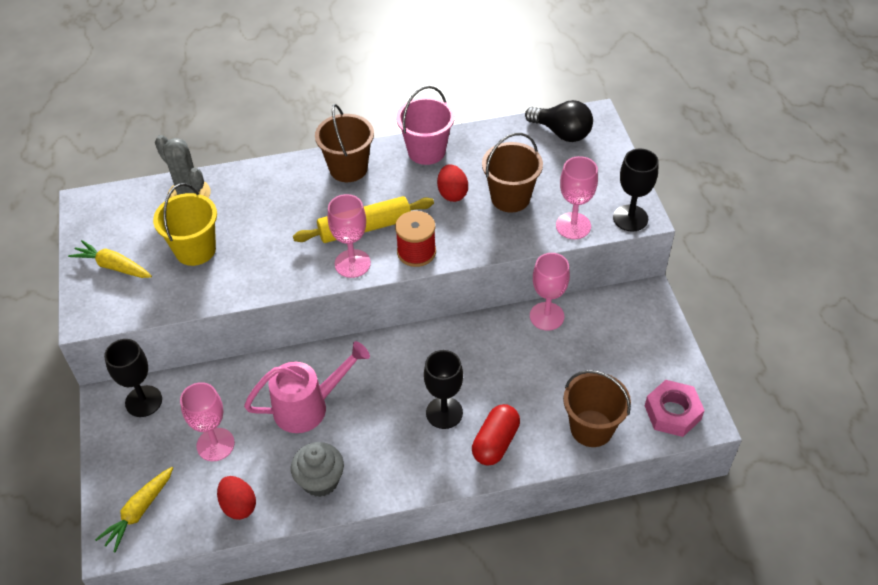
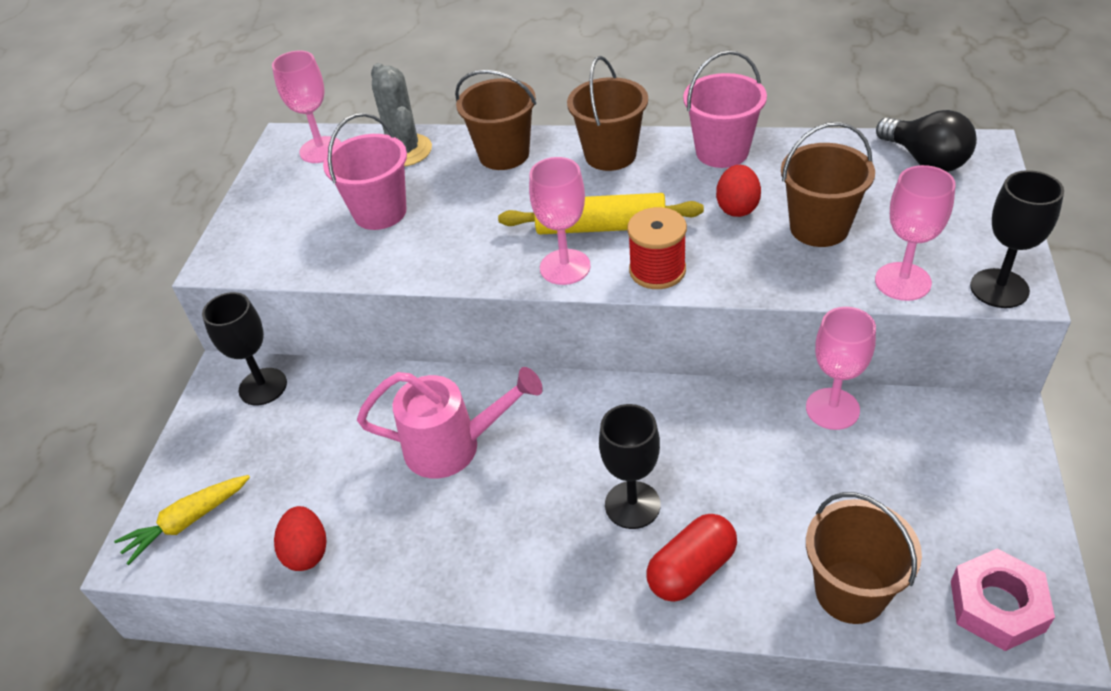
camera: 25 degrees right, 5 degrees down
yellow carrot [68,240,152,278] -> none
yellow bucket [153,183,217,266] -> pink bucket [323,113,407,230]
pink goblet [180,382,235,461] -> pink goblet moved to [272,51,341,163]
grey cupcake [291,442,344,497] -> none
none -> brown bucket [455,70,536,170]

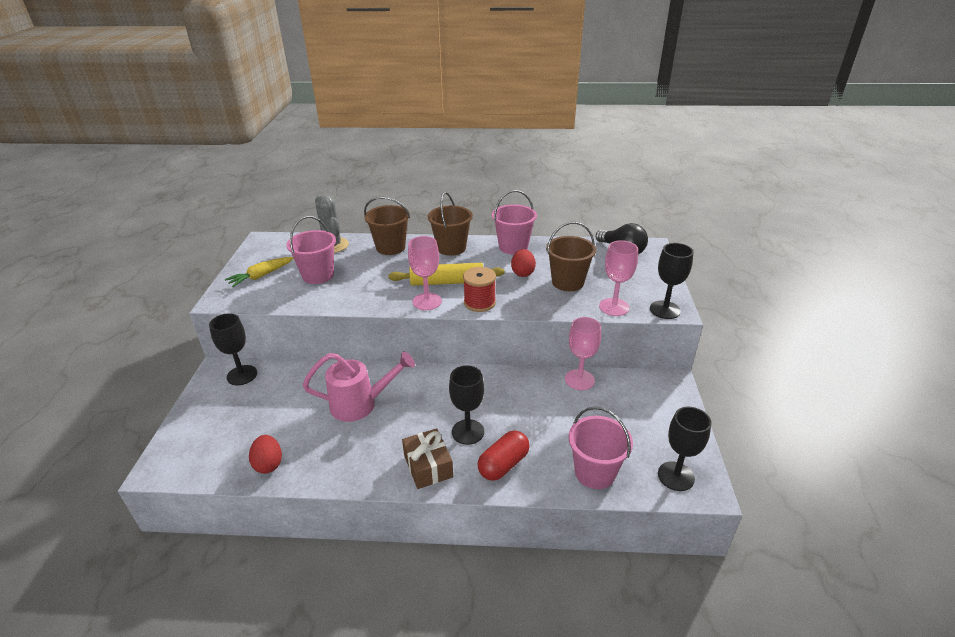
camera: 10 degrees left, 10 degrees down
yellow carrot [114,475,250,565] -> yellow carrot moved to [225,257,293,287]
pink goblet [272,51,341,163] -> none
brown bucket [806,492,922,624] -> pink bucket [568,406,633,489]
pink nut [951,549,1055,651] -> black goblet [658,406,711,491]
none -> brown gift [402,428,453,489]

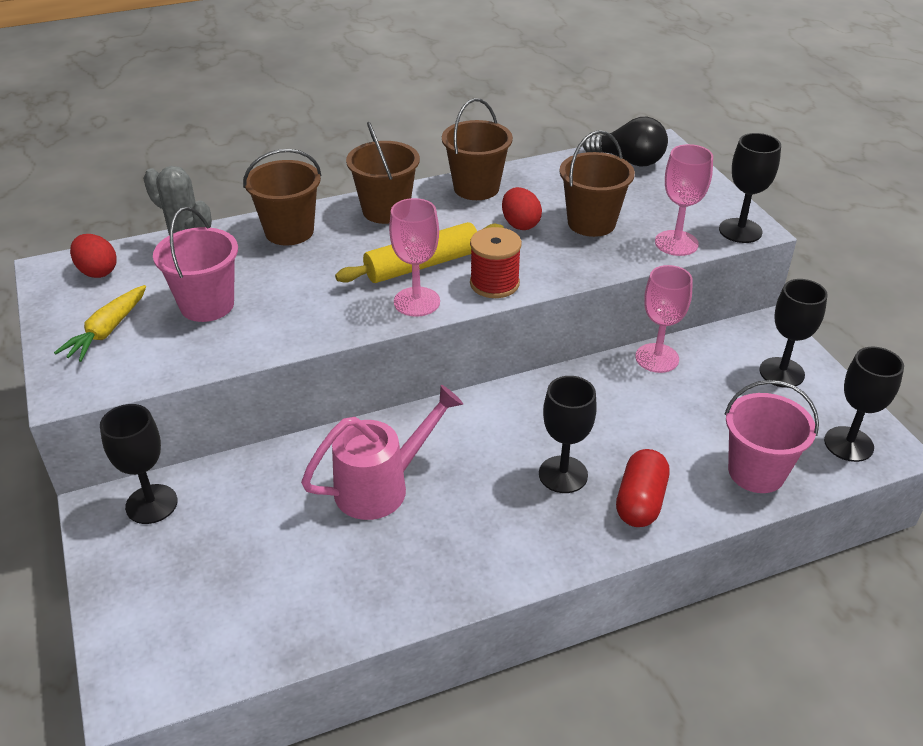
camera: 25 degrees left, 5 degrees up
red egg [249,435,282,474] -> red egg moved to [70,234,117,278]
brown gift [402,428,453,489] -> none
pink bucket [492,190,537,255] -> brown bucket [442,98,513,200]
none -> black goblet [759,279,828,388]

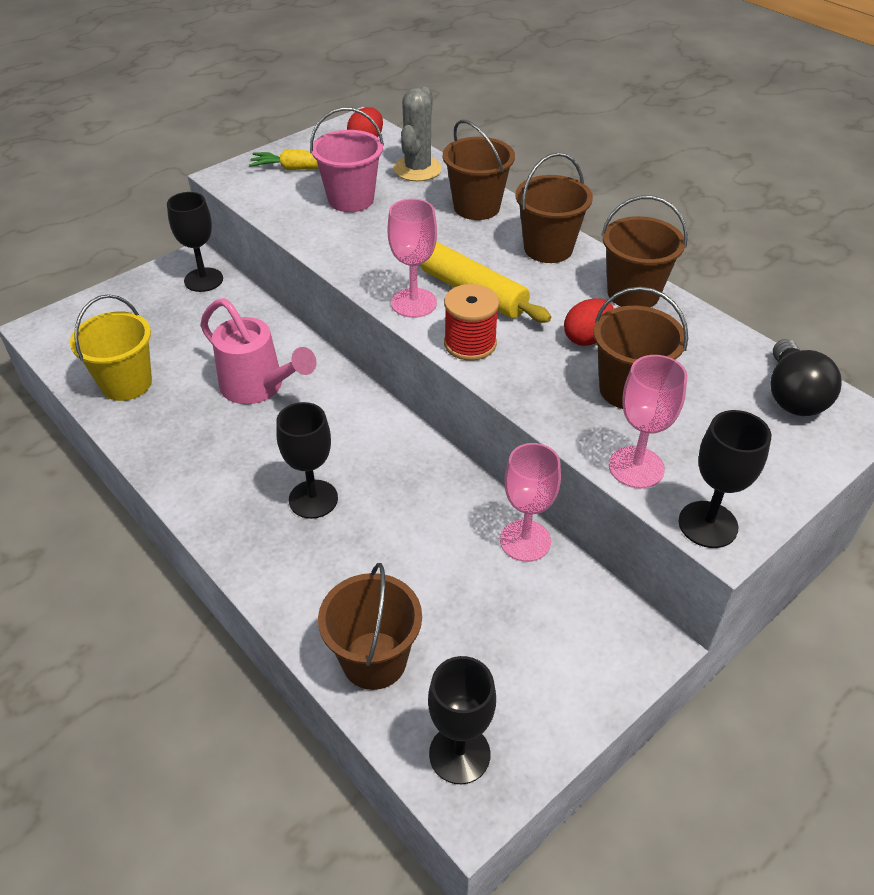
camera: 70 degrees right, 5 degrees up
red capsule [616,449,669,527] -> none
pink bucket [725,380,819,493] -> brown bucket [318,563,422,690]
black goblet [759,279,828,388] -> none
none -> yellow bucket [70,294,152,401]

